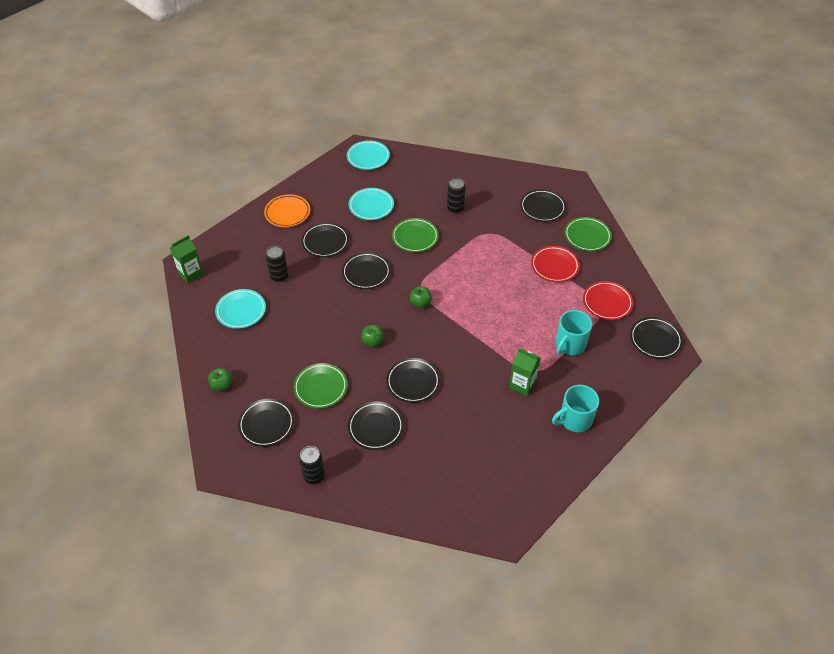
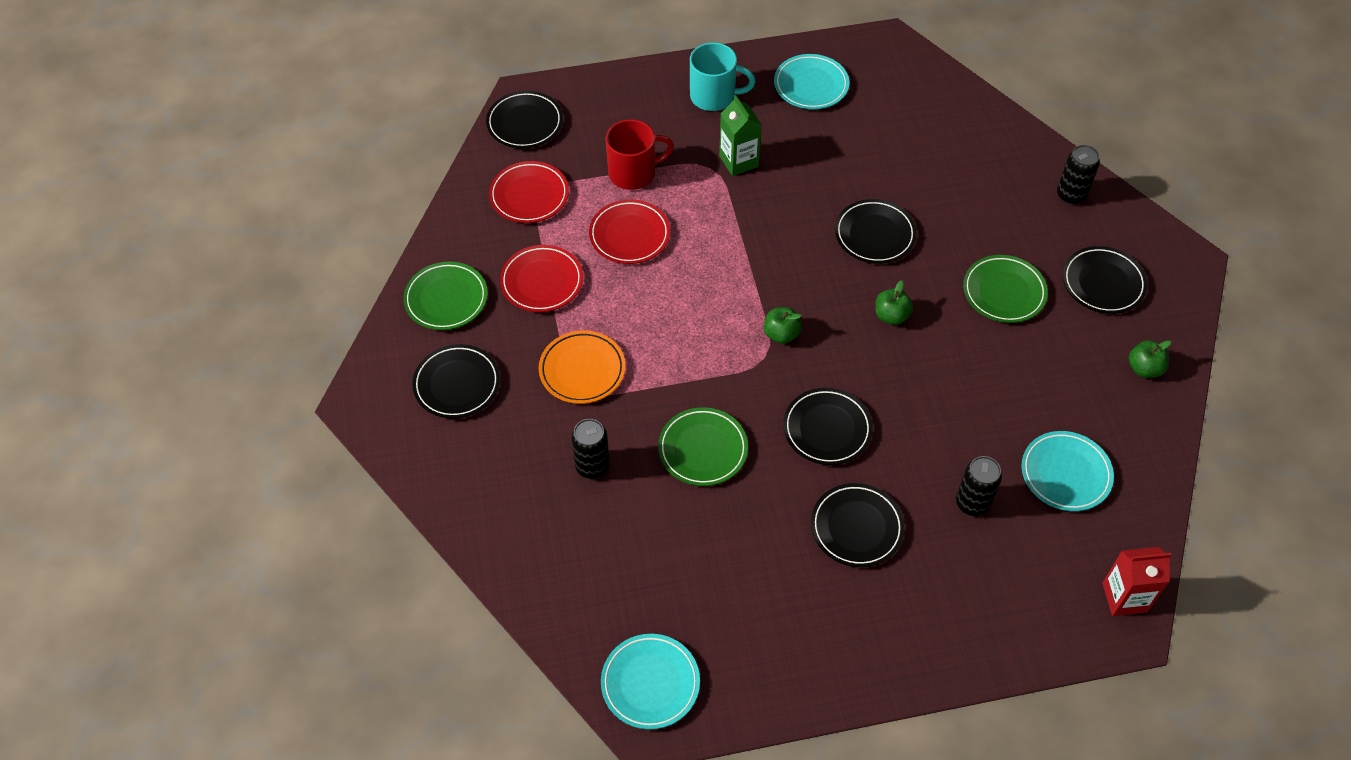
camera: 145 degrees left, 5 degrees up
green carton [169,235,203,283] -> red carton [1102,547,1171,616]
orange plate [264,194,310,227] -> orange plate moved to [539,331,625,404]
black plate [348,401,404,450] -> none
turquoise plate [349,188,394,220] -> turquoise plate moved to [774,54,849,109]
turquoise mug [556,310,592,355] -> red mug [606,119,674,190]
none -> red plate [589,199,670,264]

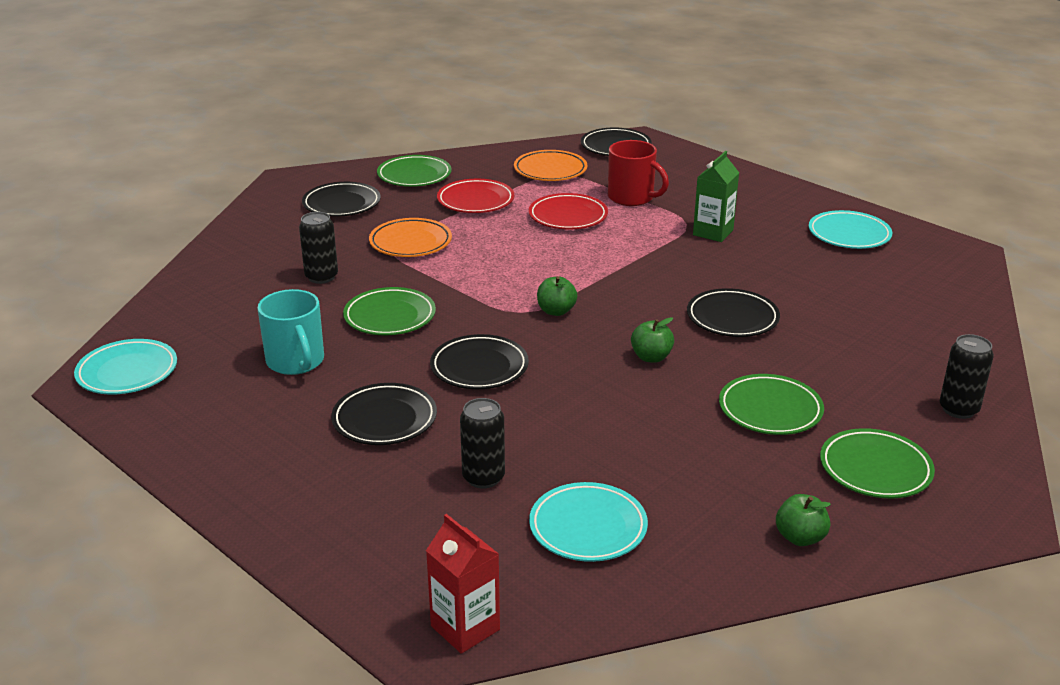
camera: 55 degrees right, 25 degrees down
red plate [489,161,569,223] -> orange plate [514,150,588,181]
turquoise mug [690,42,756,111] -> turquoise mug moved to [257,289,324,375]
black plate [1063,246,1148,314] -> green plate [820,428,935,499]

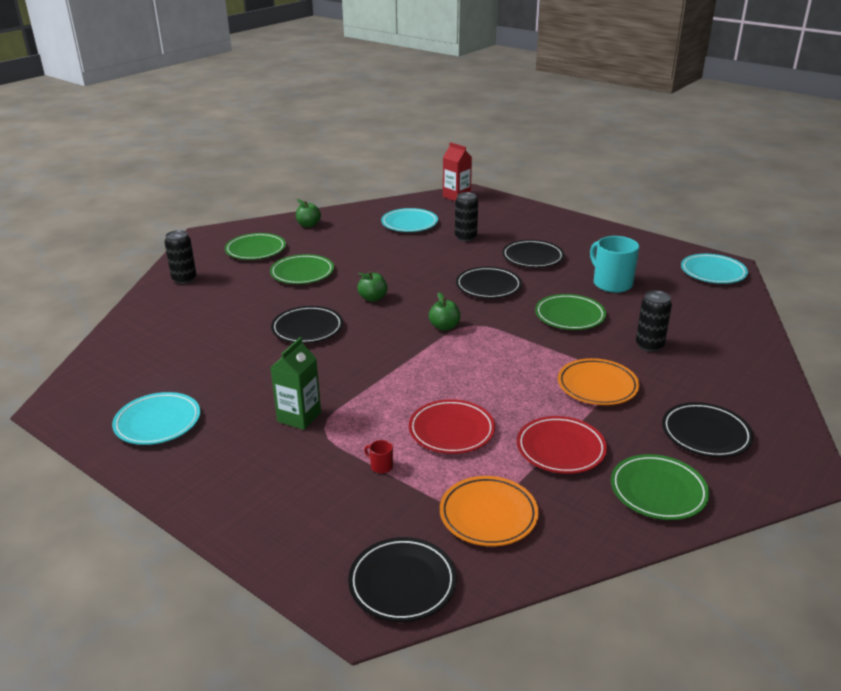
camera: 175 degrees right, 0 degrees up
red mug [608,140,669,206] -> red mug [364,440,393,473], size x0.41

